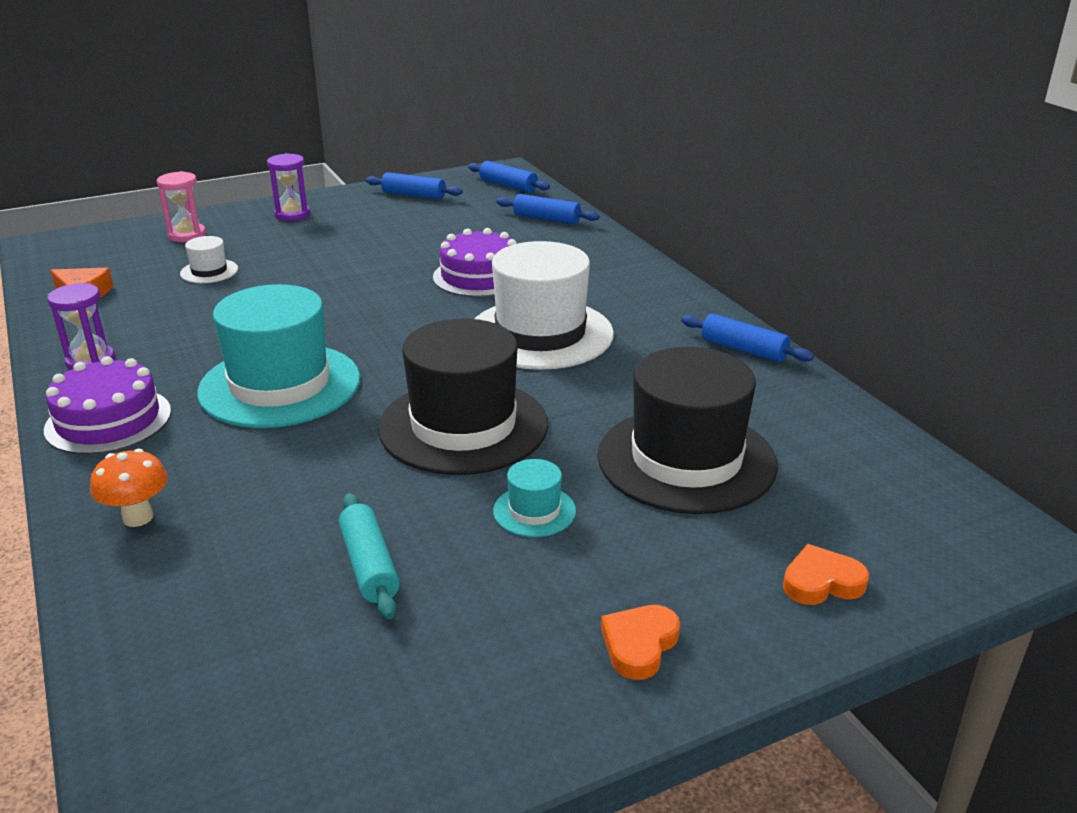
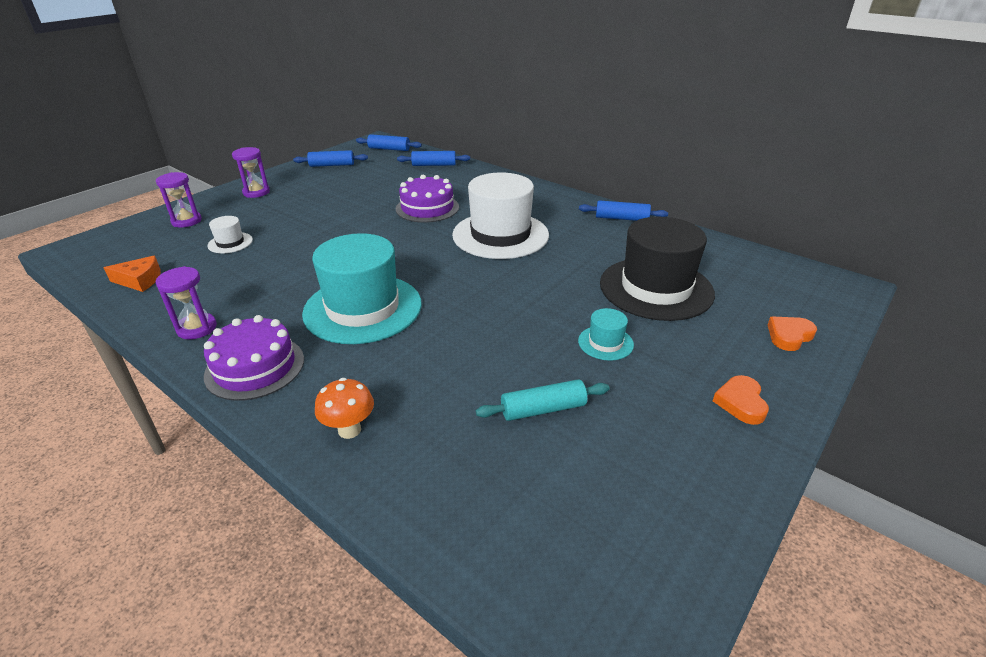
camera: 25 degrees left, 5 degrees up
pink hourglass [157,171,206,242] -> purple hourglass [156,172,202,227]
turquoise rolling pin [339,493,400,619] -> turquoise rolling pin turned 60 degrees counterclockwise [476,379,610,421]
black hat [378,318,548,475] -> none

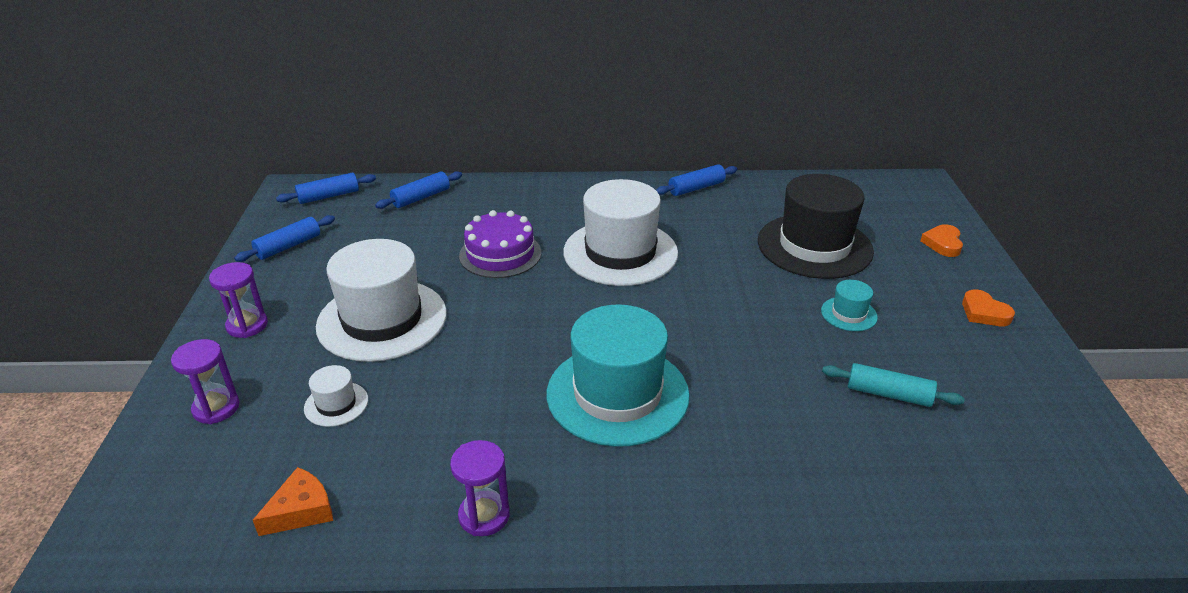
camera: 40 degrees left, 0 degrees up
purple cake [204,315,304,401] -> none
orange mushroom [315,378,374,439] -> none
turquoise rolling pin [476,379,610,421] -> turquoise rolling pin turned 75 degrees clockwise [822,363,965,407]
none -> white hat [316,239,447,362]

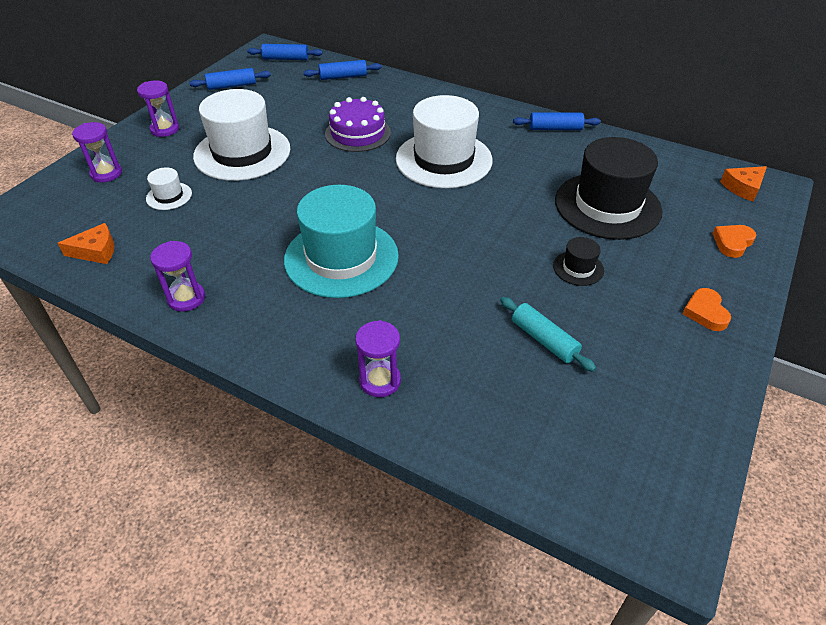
camera: 30 degrees right, 10 degrees up
turquoise hat [821,280,878,331] -> black hat [553,237,604,286]
none -> purple hourglass [355,320,401,397]
none -> orange cheese [720,166,767,202]

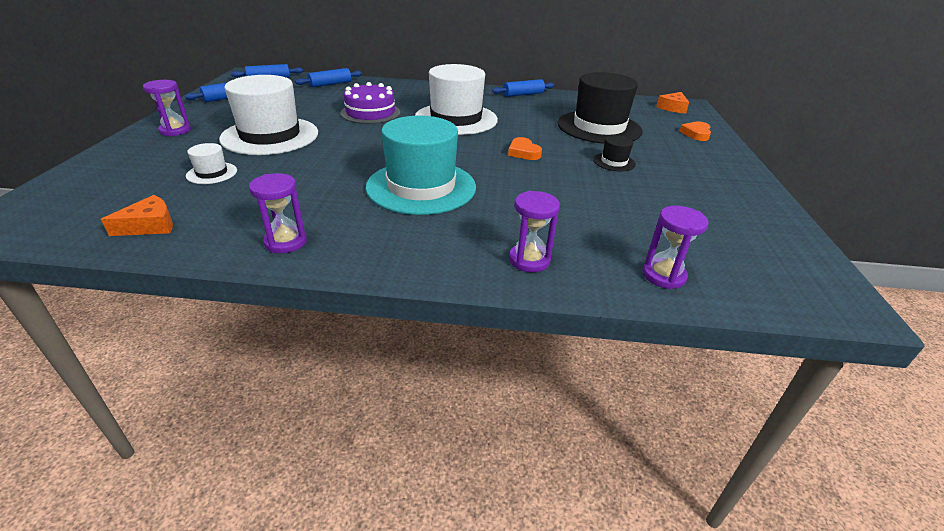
camera: 25 degrees left, 10 degrees down
purple hourglass [72,122,122,182] -> purple hourglass moved to [642,206,708,289]
turquoise rolling pin [500,297,596,372] -> none
orange heart [682,288,731,331] -> orange heart moved to [508,137,542,160]

